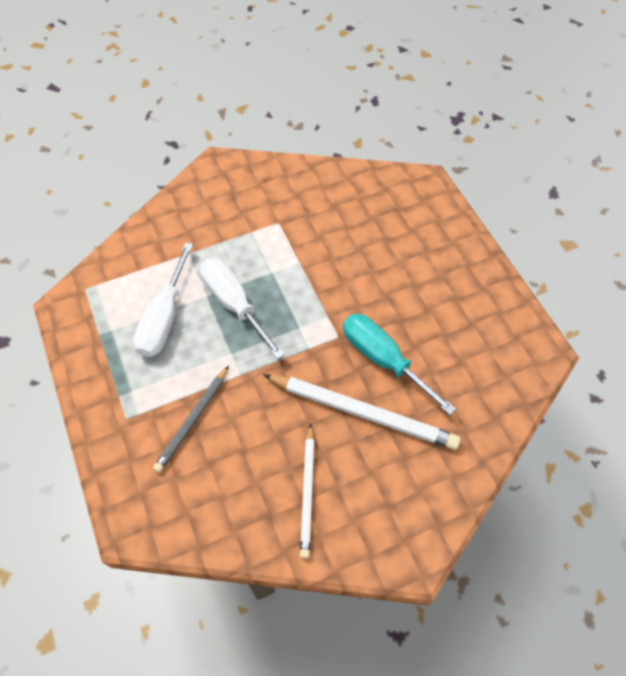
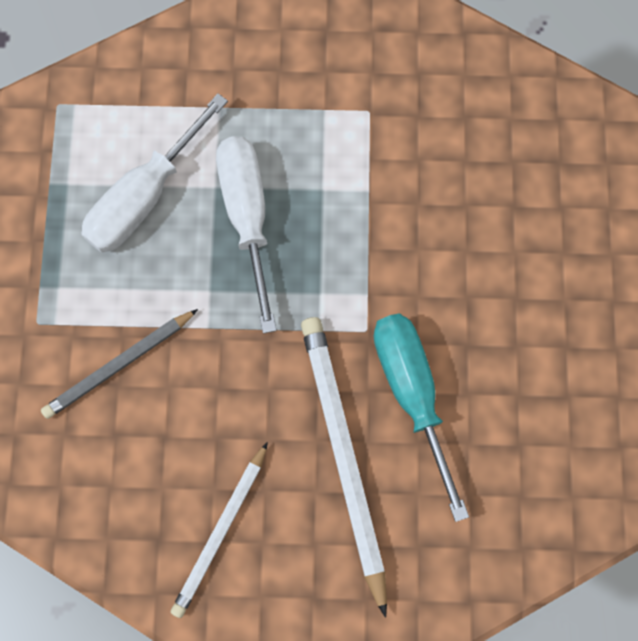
camera: 25 degrees right, 15 degrees up
white pencil [263,374,460,450] -> white pencil turned 150 degrees counterclockwise [301,317,387,618]

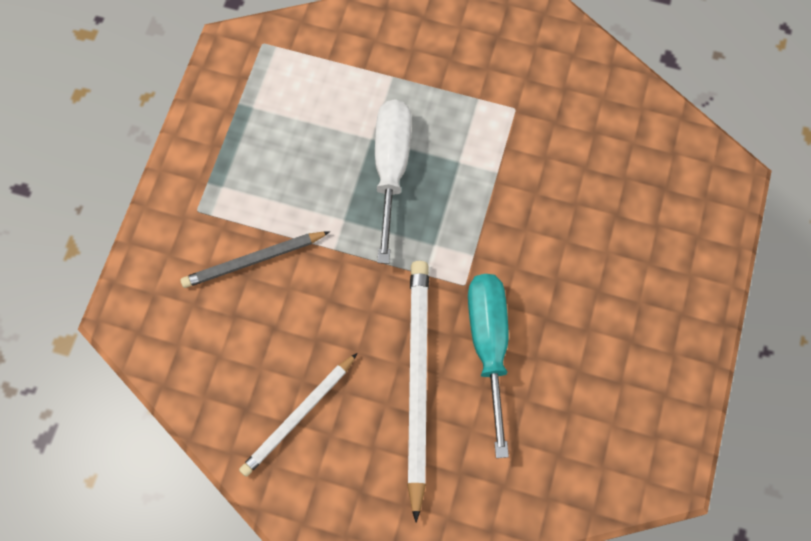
camera: 15 degrees right, 5 degrees down
white screwdriver [81,94,228,252] -> none

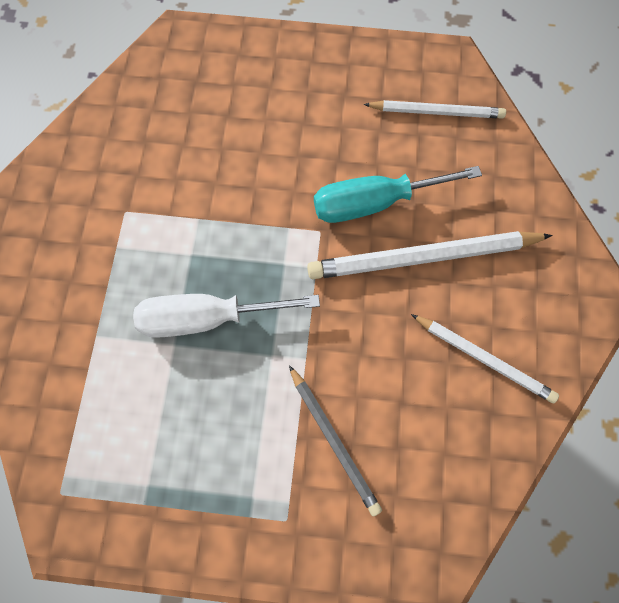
camera: 100 degrees left, 0 degrees up
none -> white pencil [364,100,506,119]

